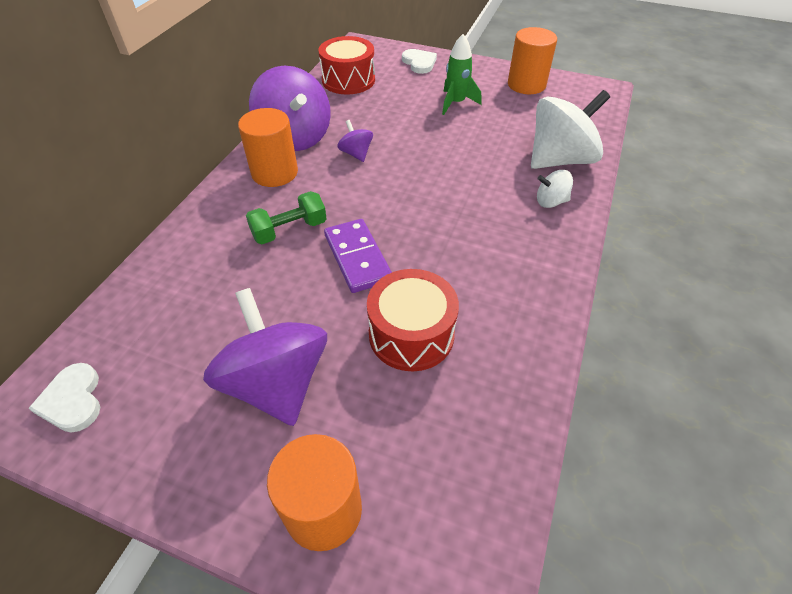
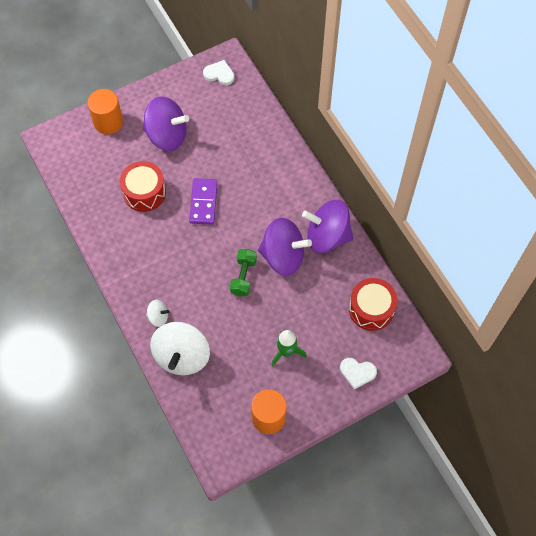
camera: 130 degrees right, 15 degrees up
orange cylinder [238,108,298,187] -> none
green dumbbell [246,191,327,244] -> green dumbbell moved to [230,249,257,296]
purple domino [324,219,392,293] -> purple domino turned 75 degrees clockwise [189,178,218,225]
purple spinning top [337,120,373,162] -> purple spinning top [258,218,312,276], size x2.16
white spinning top [537,170,573,208] -> white spinning top turned 60 degrees clockwise [146,300,169,327]

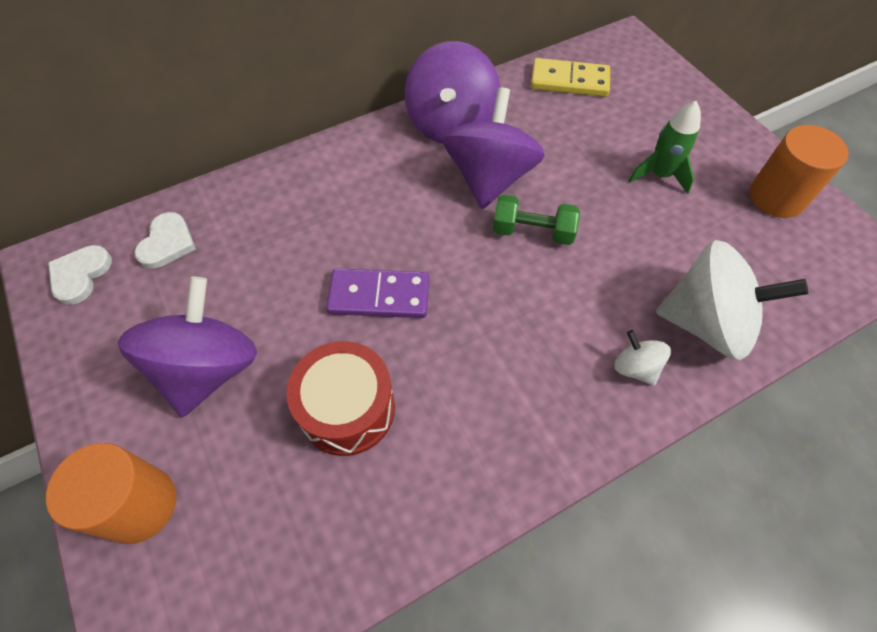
camera: 90 degrees left, 5 degrees down
white spinning top [146,300,169,327] -> white spinning top turned 45 degrees counterclockwise [614,330,671,386]
white heart [340,358,377,390] -> white heart moved to [134,212,196,269]
red drum [349,278,398,331] -> yellow domino [531,58,610,97]

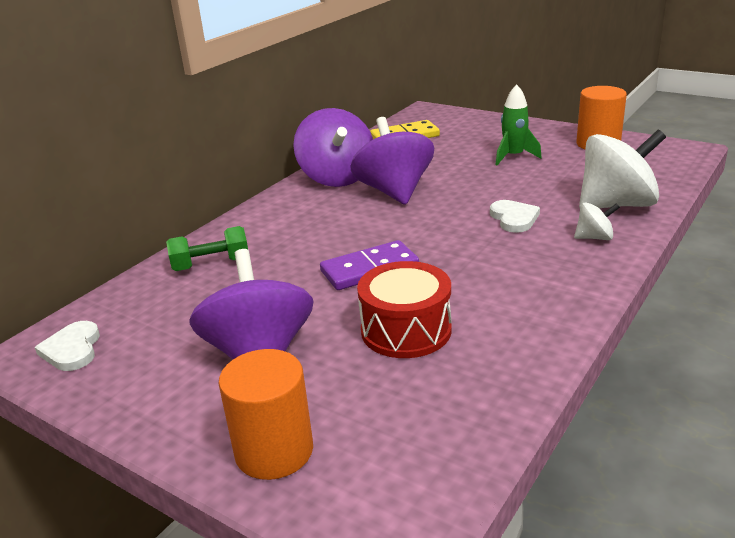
camera: 25 degrees left, 30 degrees down
white heart [134,212,196,269] -> white heart moved to [490,200,540,233]
green dumbbell [493,195,580,245] -> green dumbbell moved to [166,226,248,271]
white spinning top [614,330,671,386] -> white spinning top turned 150 degrees clockwise [574,202,620,240]

